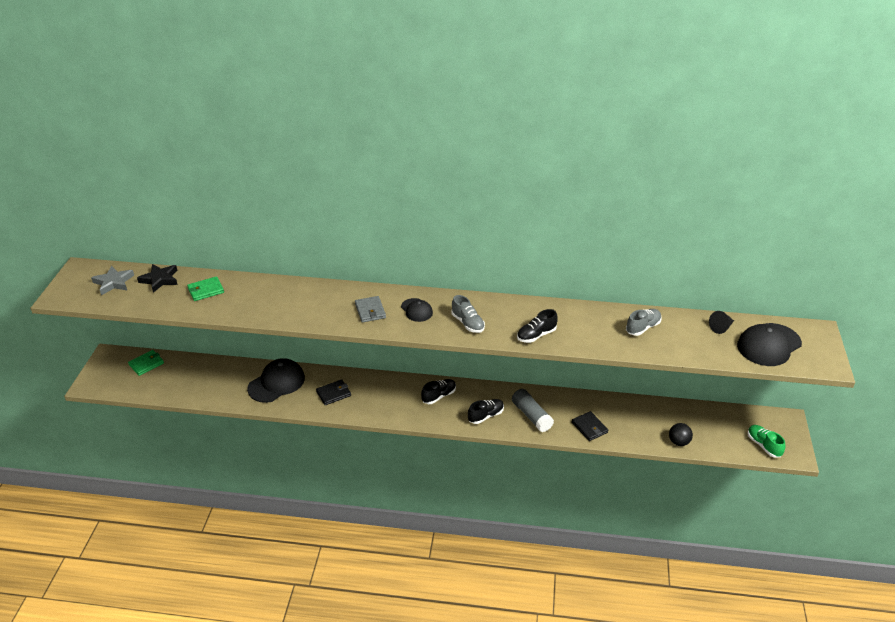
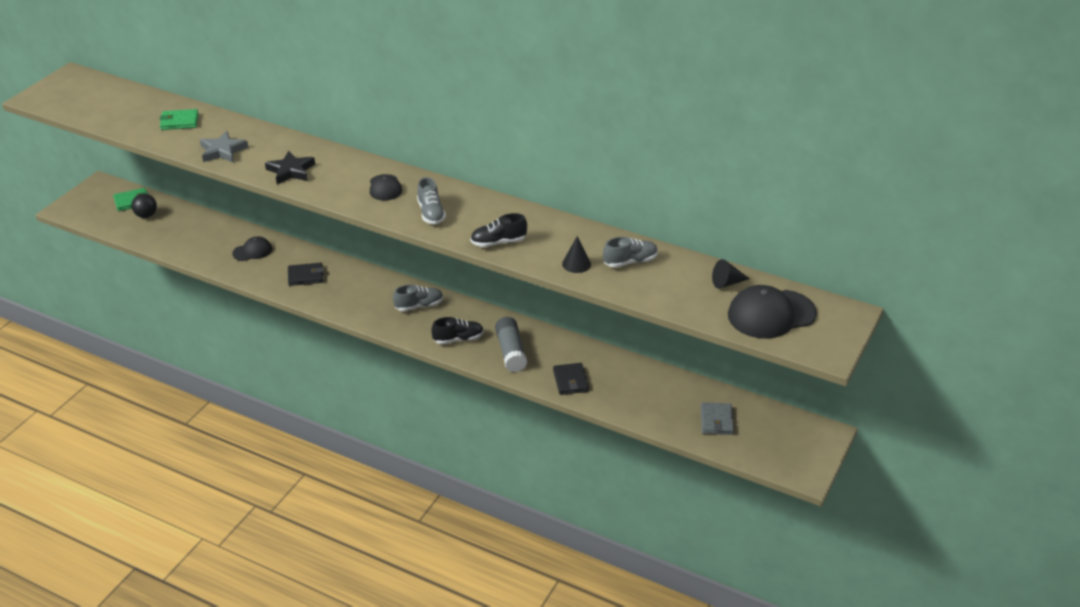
camera: 20 degrees right, 0 degrees up
grey star [91,266,134,295] -> grey star moved to [200,131,248,163]
black star [137,264,178,293] -> black star moved to [265,151,315,184]
black cap [247,358,305,403] -> black cap [232,236,272,261], size x0.56
grey wallet [355,296,386,323] -> grey wallet moved to [701,402,734,435]
black shoe [421,379,456,404] -> grey shoe [393,285,443,311]
black ball [669,423,693,446] -> black ball moved to [131,194,157,218]
green shoe [747,425,785,458] -> none
none -> black cone [562,236,591,273]

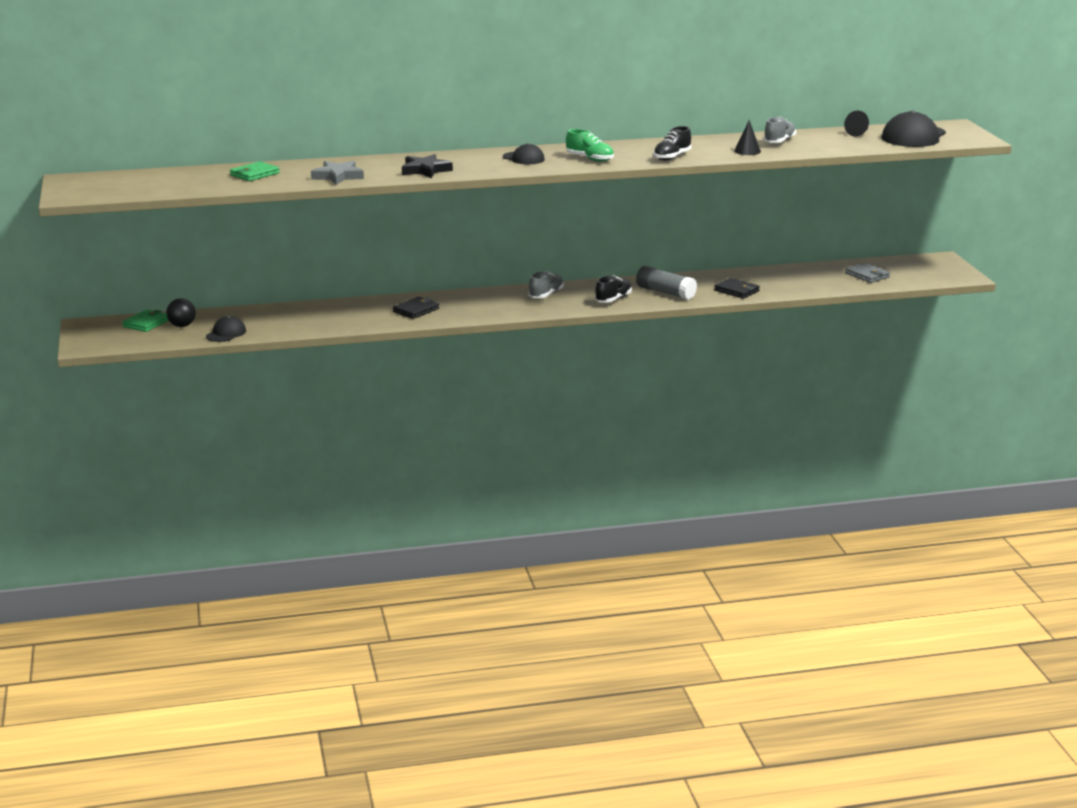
camera: 40 degrees left, 15 degrees down
black cap [232,236,272,261] -> black cap moved to [206,316,246,342]
grey shoe [417,177,446,225] -> green shoe [566,129,614,162]

